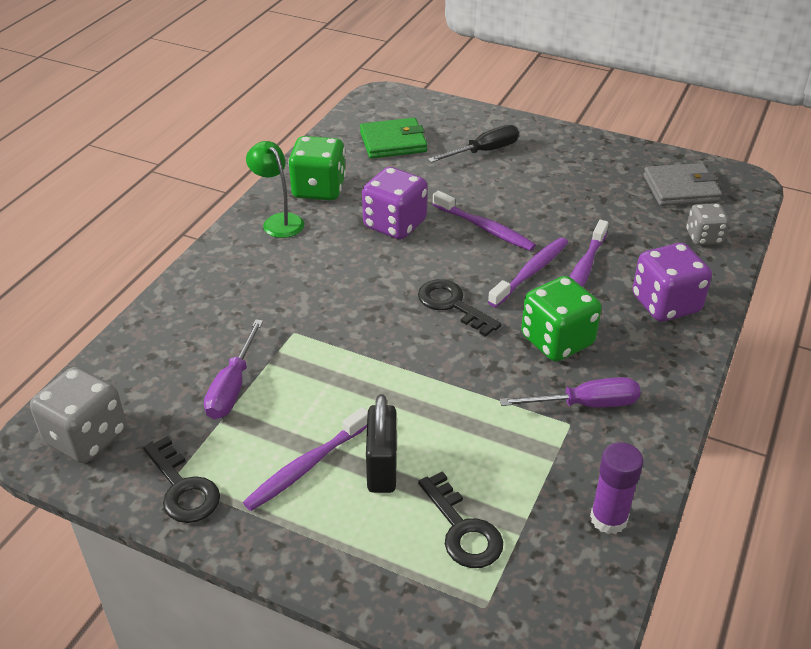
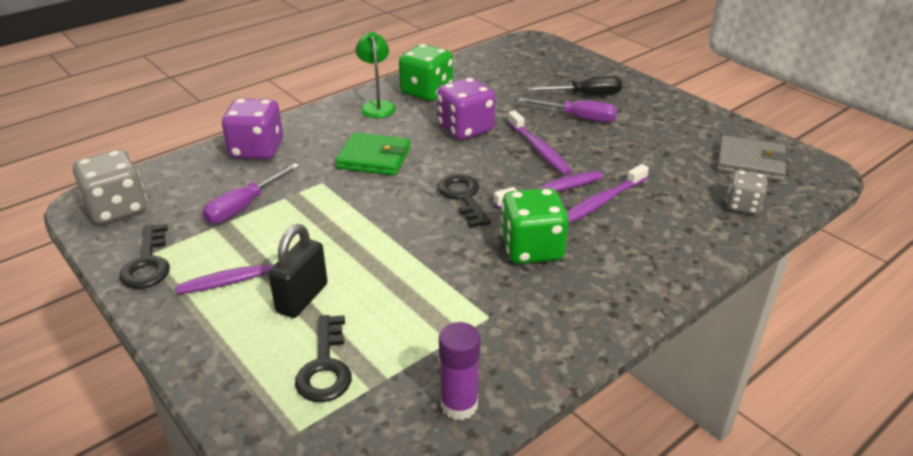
camera: 25 degrees right, 5 degrees down
green wallet [360,118,427,159] -> green wallet moved to [335,132,411,175]
purple screwdriver [500,377,641,407] -> purple screwdriver moved to [518,98,617,122]
purple dice [632,243,712,322] -> purple dice moved to [222,98,283,160]

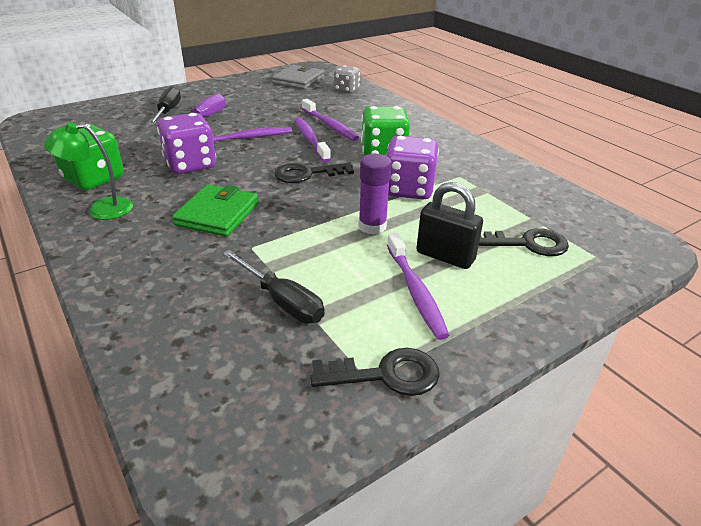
camera: 85 degrees left, 0 degrees up
grey dice [73,150,147,224] -> none
purple screwdriver [202,163,300,224] -> black screwdriver [223,250,324,324]
purple dice [222,98,283,160] -> purple dice moved to [386,136,439,200]
purple glue stick [439,322,480,420] -> purple glue stick moved to [358,154,392,235]

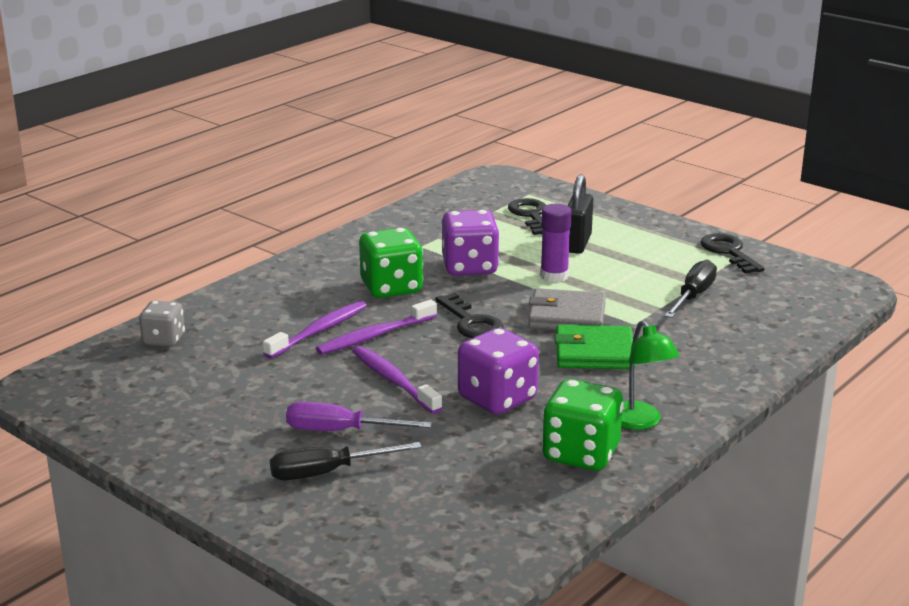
camera: 105 degrees left, 10 degrees down
grey wallet [272,65,324,89] -> grey wallet moved to [528,288,606,330]
purple toothbrush [387,233,450,340] -> none

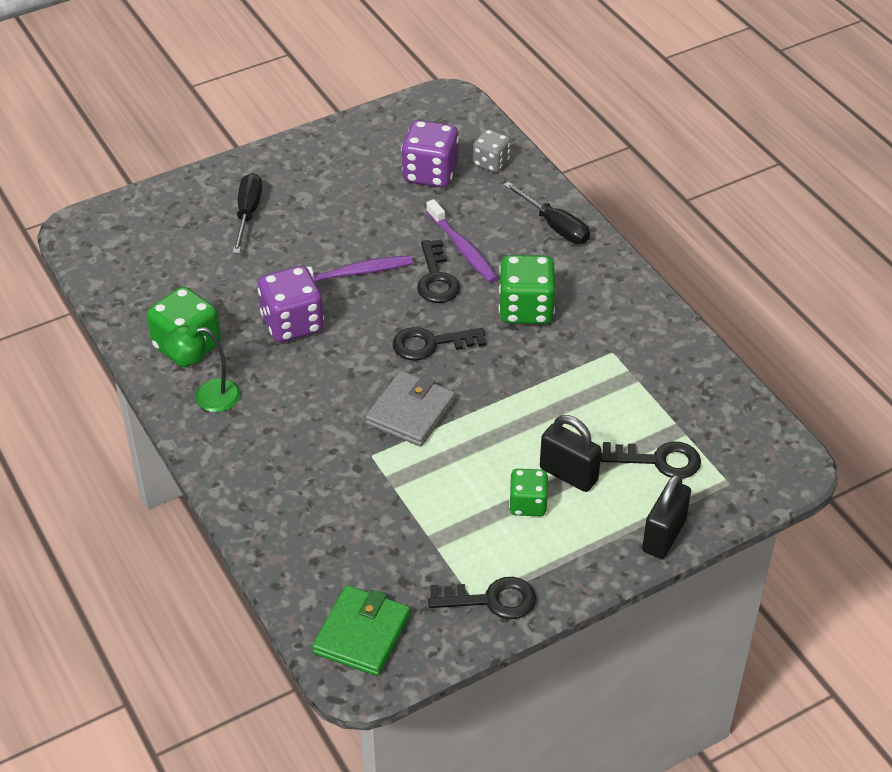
camera: 110 degrees right, 20 degrees up
purple screwdriver [286,402,432,431] -> none
purple toothbrush [316,300,437,355] -> black key [417,240,460,303]
purple dice [442,210,500,276] -> purple dice moved to [401,120,459,188]
purple glue stick [540,204,572,283] -> none
green wallet [555,325,635,369] -> green wallet moved to [312,585,411,676]
black screwdriver [664,259,717,318] -> black screwdriver moved to [504,182,590,244]
none -> green dice [509,469,548,516]
none -> black padlock [642,474,691,559]

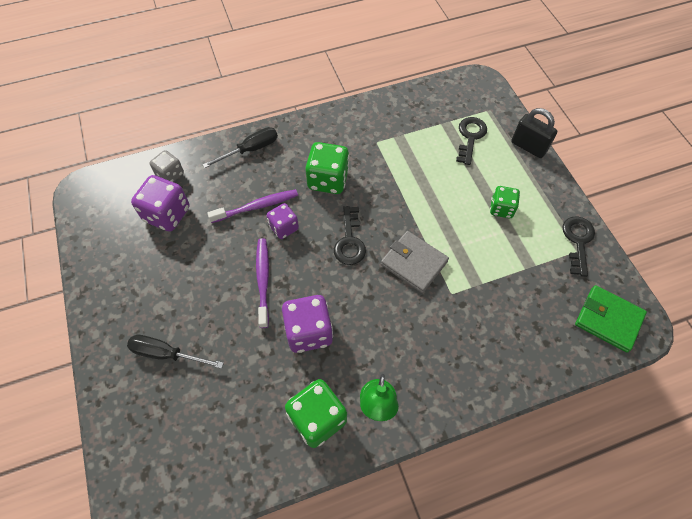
camera: 80 degrees left, 15 degrees up
black key [417,240,460,303] -> purple dice [267,203,299,239]
black padlock [540,415,601,492] -> none

